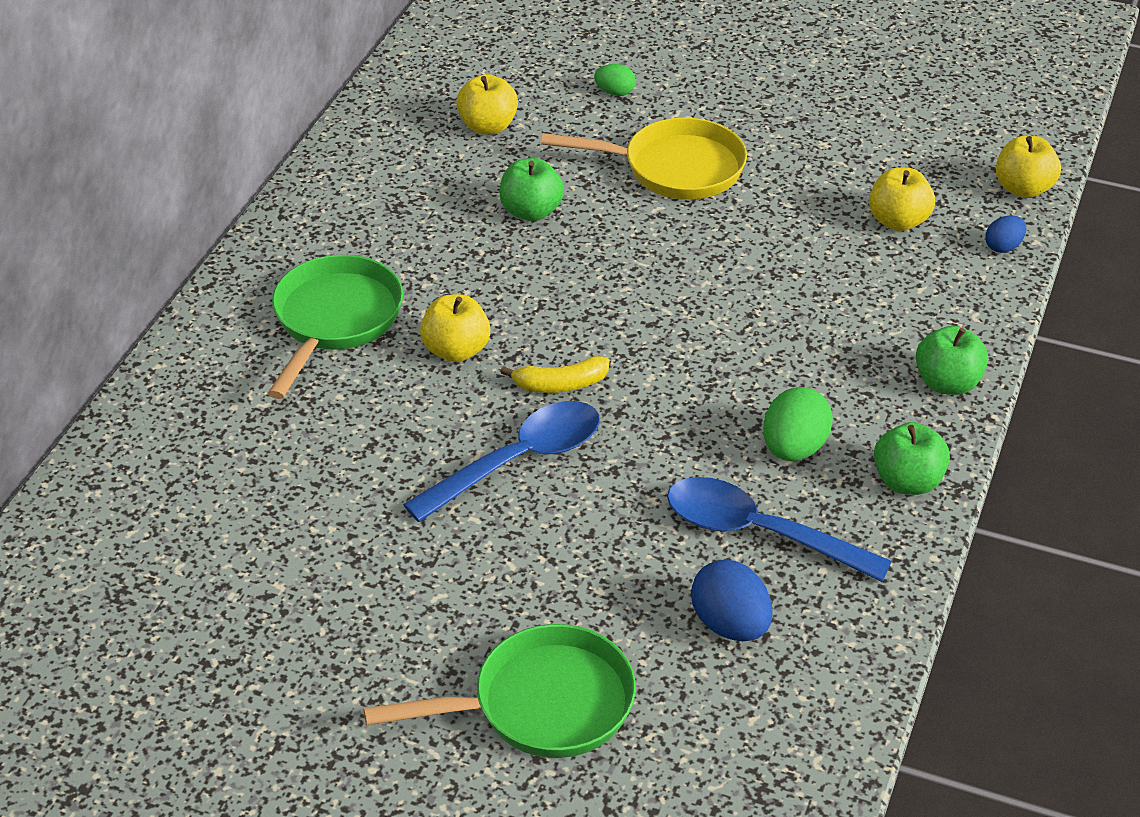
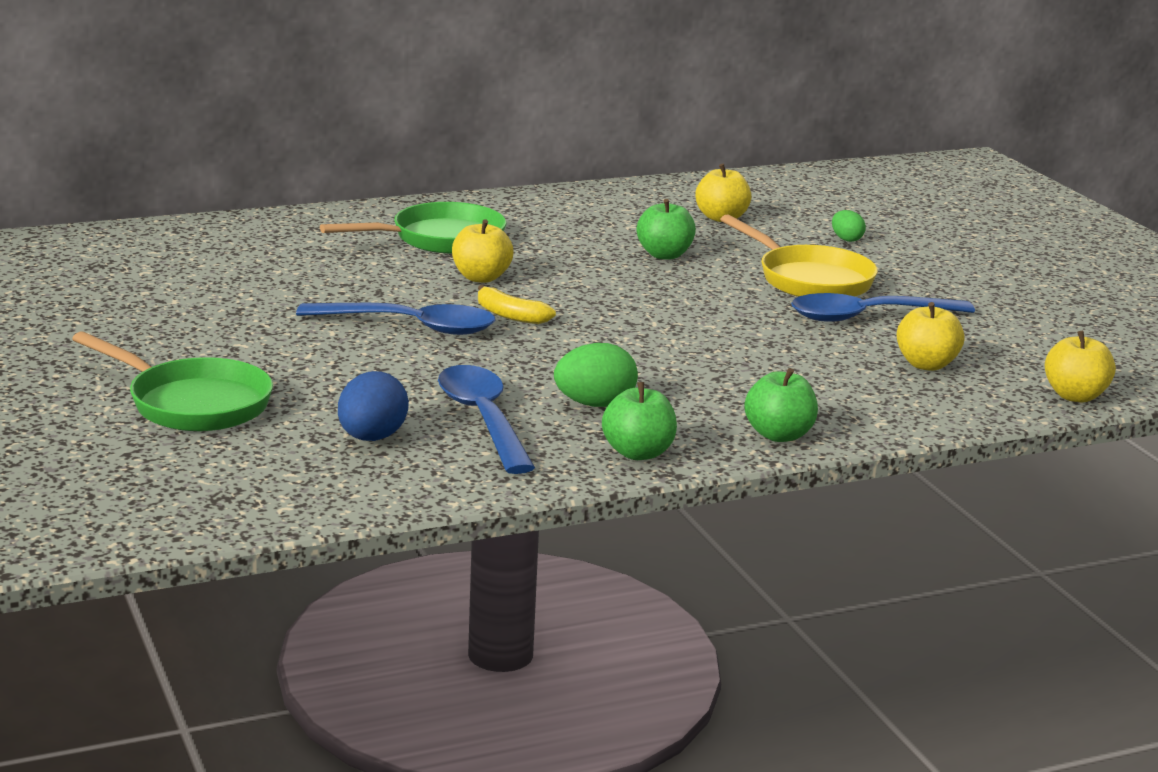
camera: 45 degrees right, 20 degrees down
blue egg [985,215,1026,253] -> none
none -> blue spoon [791,293,975,322]

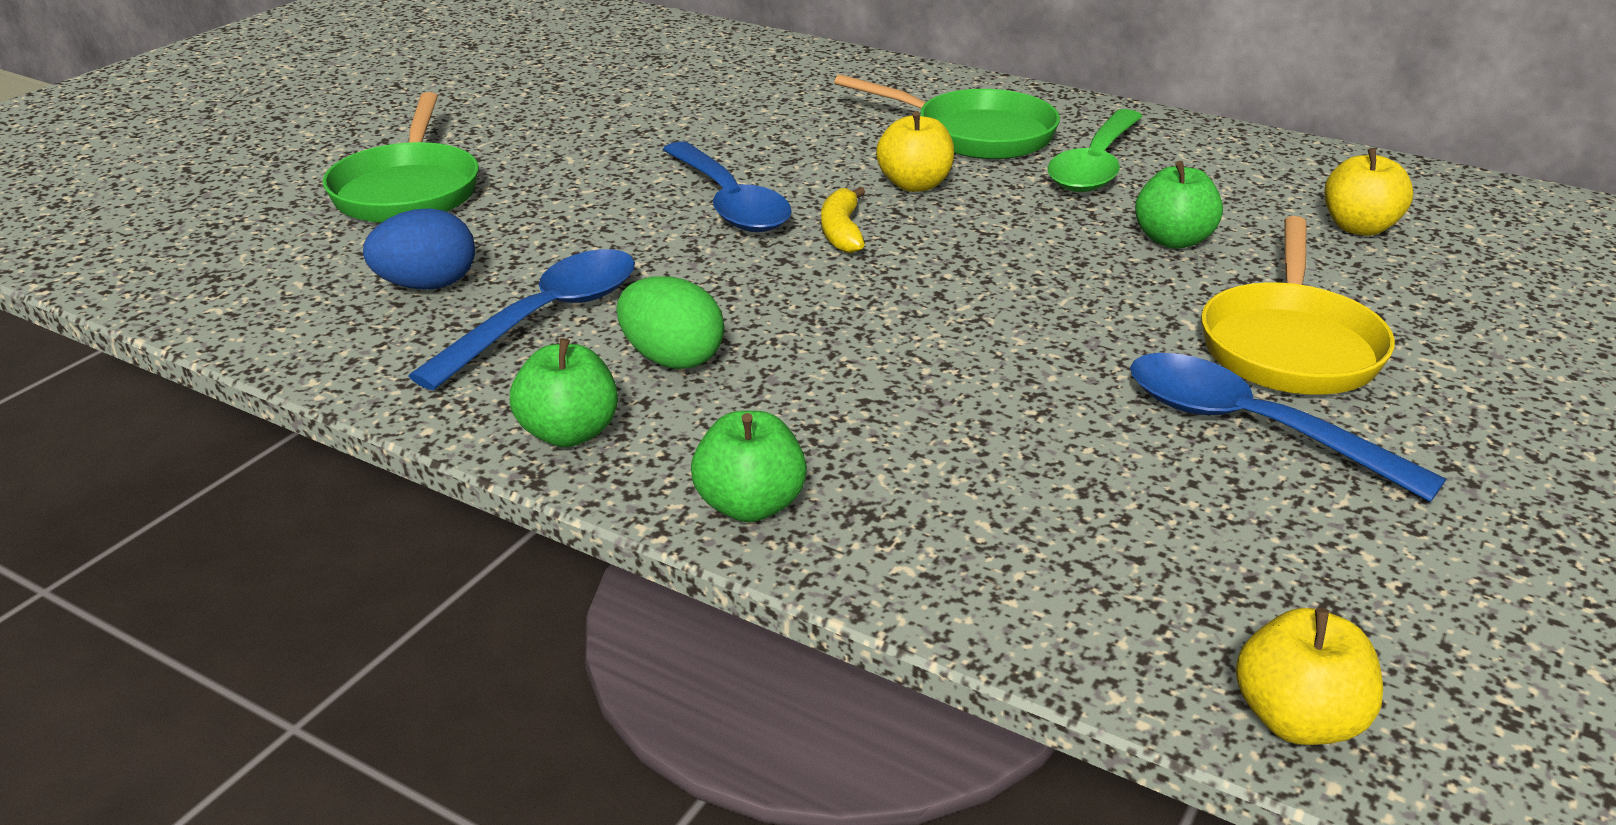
camera: 55 degrees right, 10 degrees up
green egg [832,210,866,242] -> none
yellow apple [896,302,965,371] -> none
none -> green spoon [1047,109,1143,192]

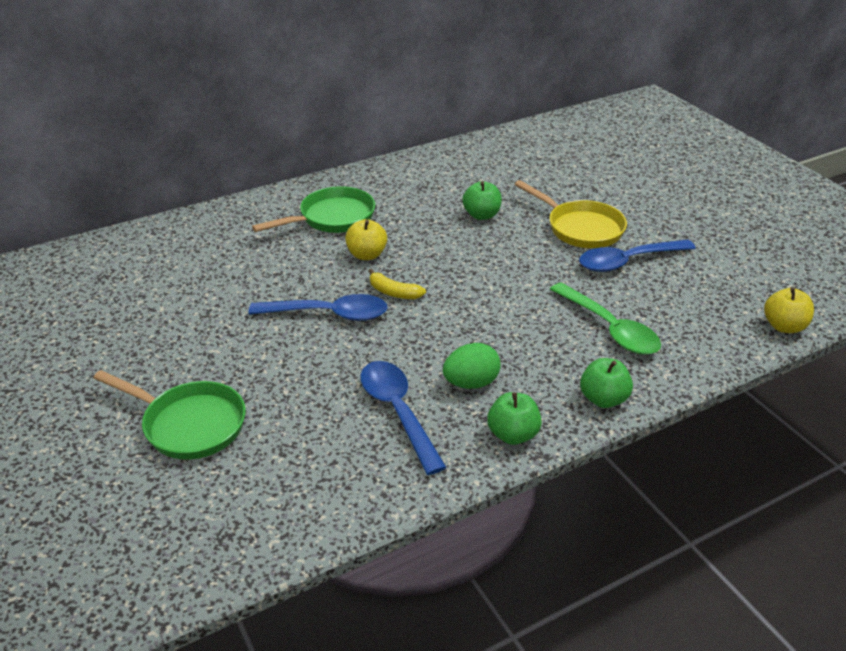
camera: 60 degrees left, 5 degrees up
blue egg [363,208,475,290] -> none
green spoon [1047,109,1143,192] -> green spoon moved to [550,282,661,355]
yellow apple [1324,148,1413,236] -> none

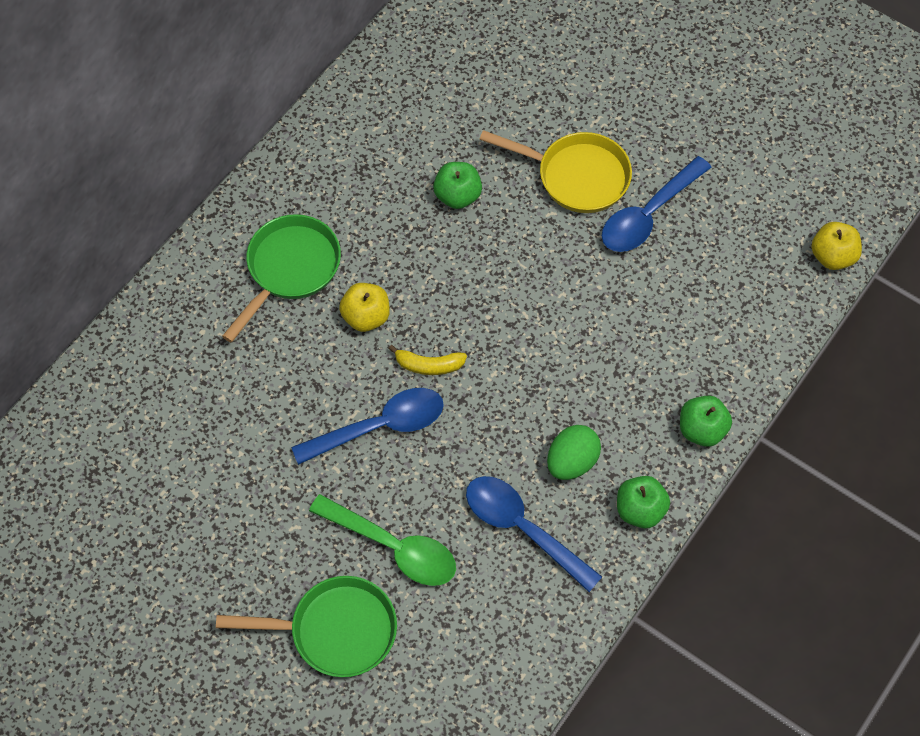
camera: 25 degrees left, 25 degrees up
green spoon [550,282,661,355] -> green spoon moved to [309,494,456,586]

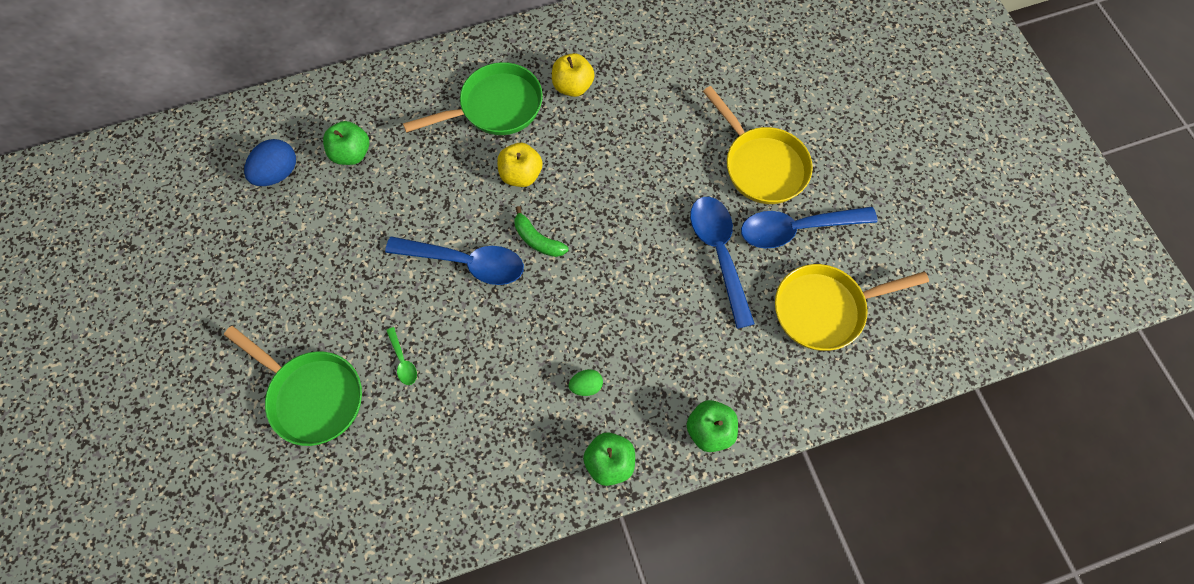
camera: 35 degrees right, 5 degrees up
green spoon [309,494,456,586] -> green spoon [386,327,417,385], size x0.44
yellow banana [388,345,467,375] -> green banana [514,206,568,257]
green apple [433,162,482,209] -> green apple moved to [323,121,369,165]
blue spoon [466,476,602,592] -> blue spoon moved to [690,197,755,329]
green egg [547,425,601,480] -> green egg [569,369,603,396], size x0.58
yellow apple [812,222,862,270] -> yellow apple moved to [552,53,595,97]
none -> blue egg [244,139,296,186]
none -> yellow pan [775,264,929,351]

